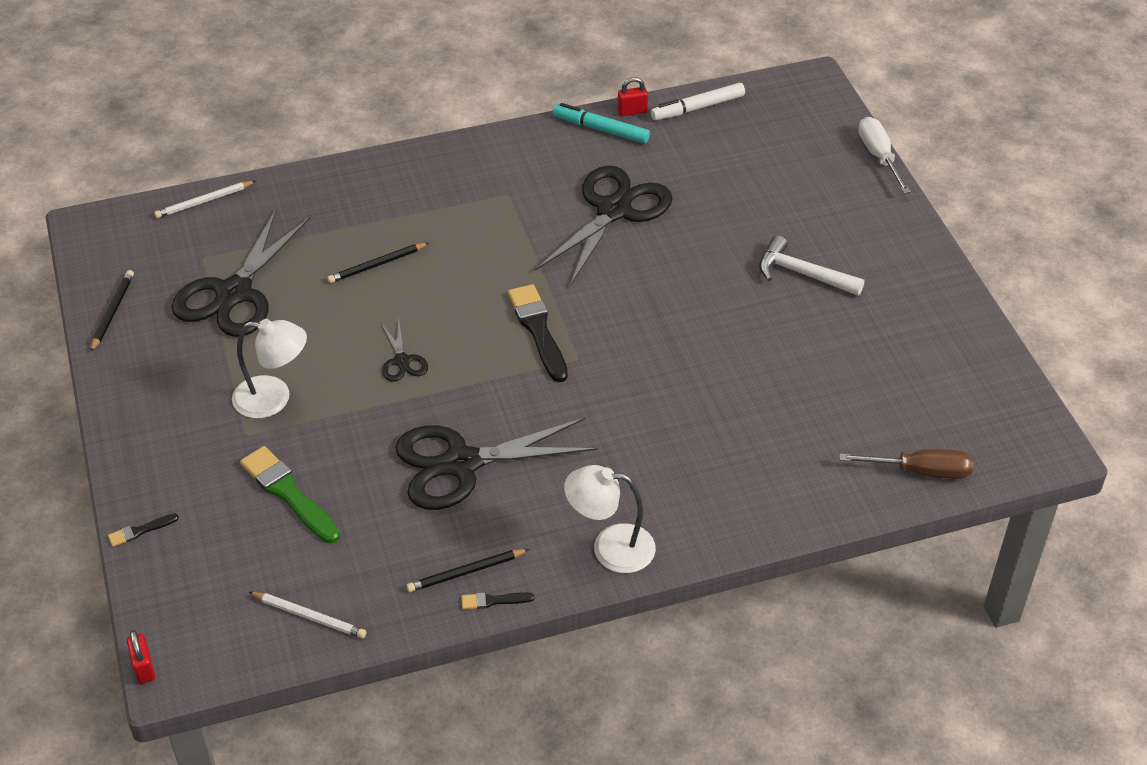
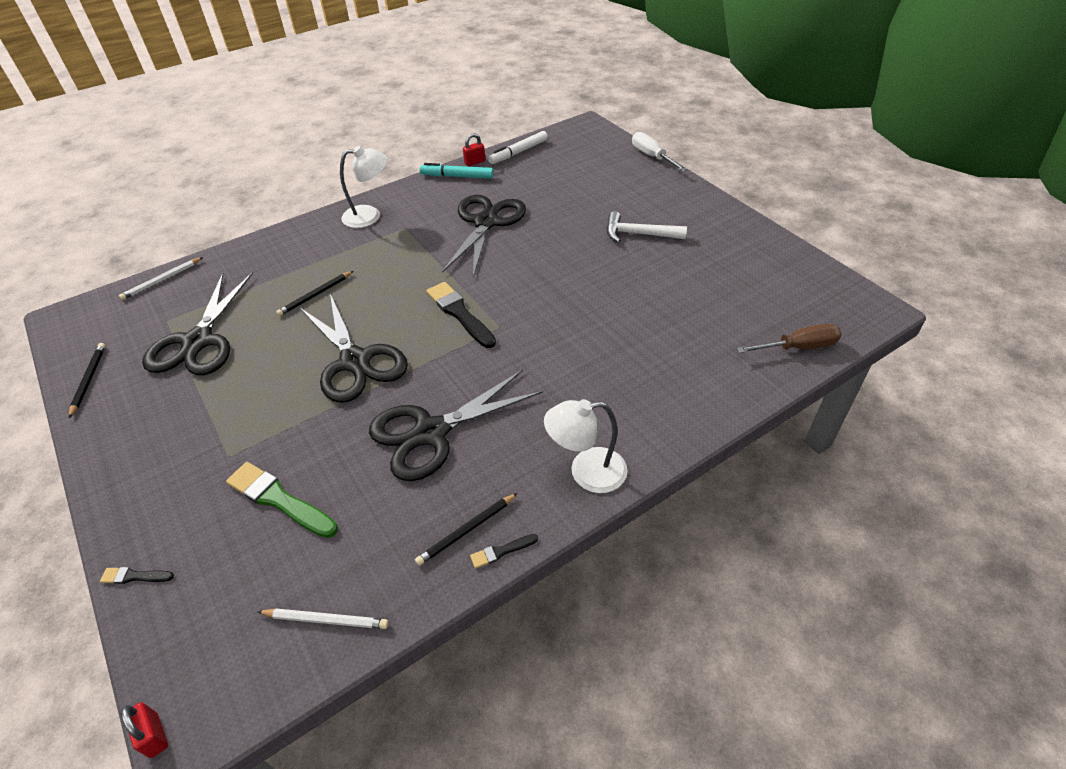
camera: 15 degrees left, 0 degrees up
black brush [108,513,179,547] -> black brush turned 45 degrees clockwise [100,567,174,584]
white lamp [232,319,307,418] -> white lamp moved to [340,146,387,228]
black scissors [380,320,428,382] -> black scissors [299,294,408,403], size x2.21

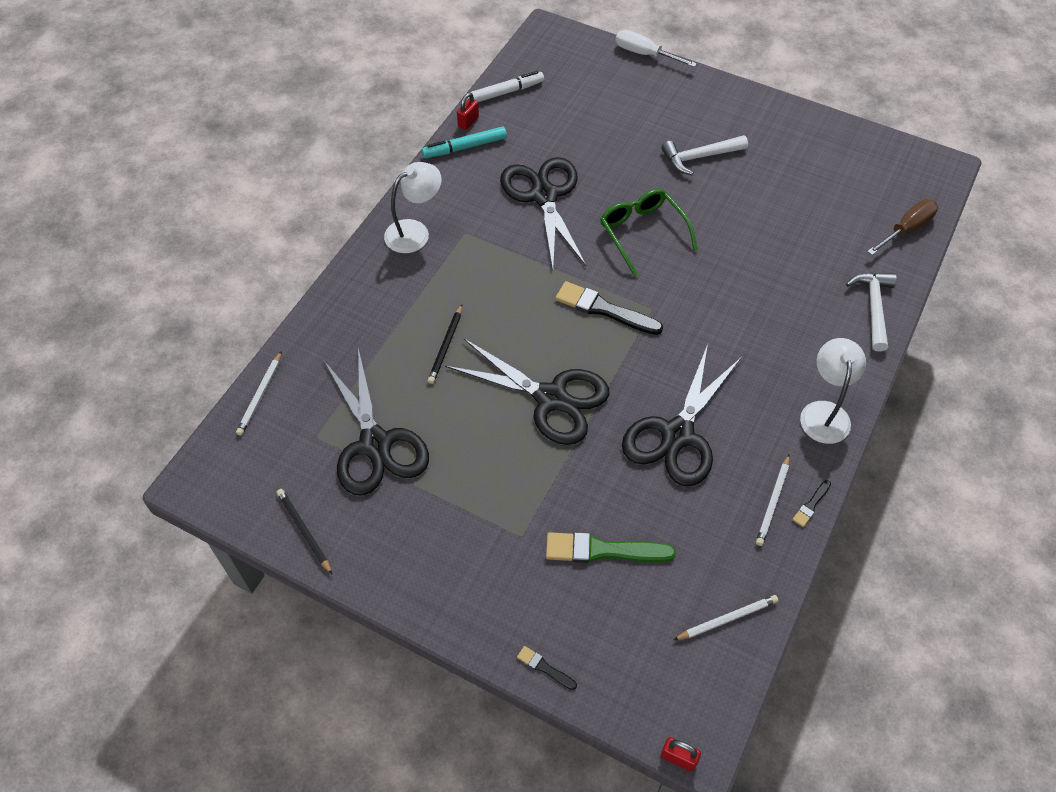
camera: 30 degrees left, 10 degrees up
black brush [100,567,174,584] -> black brush turned 60 degrees clockwise [517,646,577,690]
black pencil [415,493,518,566] -> white pencil [756,455,790,546]
white marker [488,131,548,164] -> white marker turned 135 degrees counterclockwise [466,71,544,102]
white lamp [544,399,627,493] -> white lamp turned 135 degrees clockwise [800,338,866,444]
none -> green glasses [600,189,698,276]
none -> white hammer [846,272,897,352]

